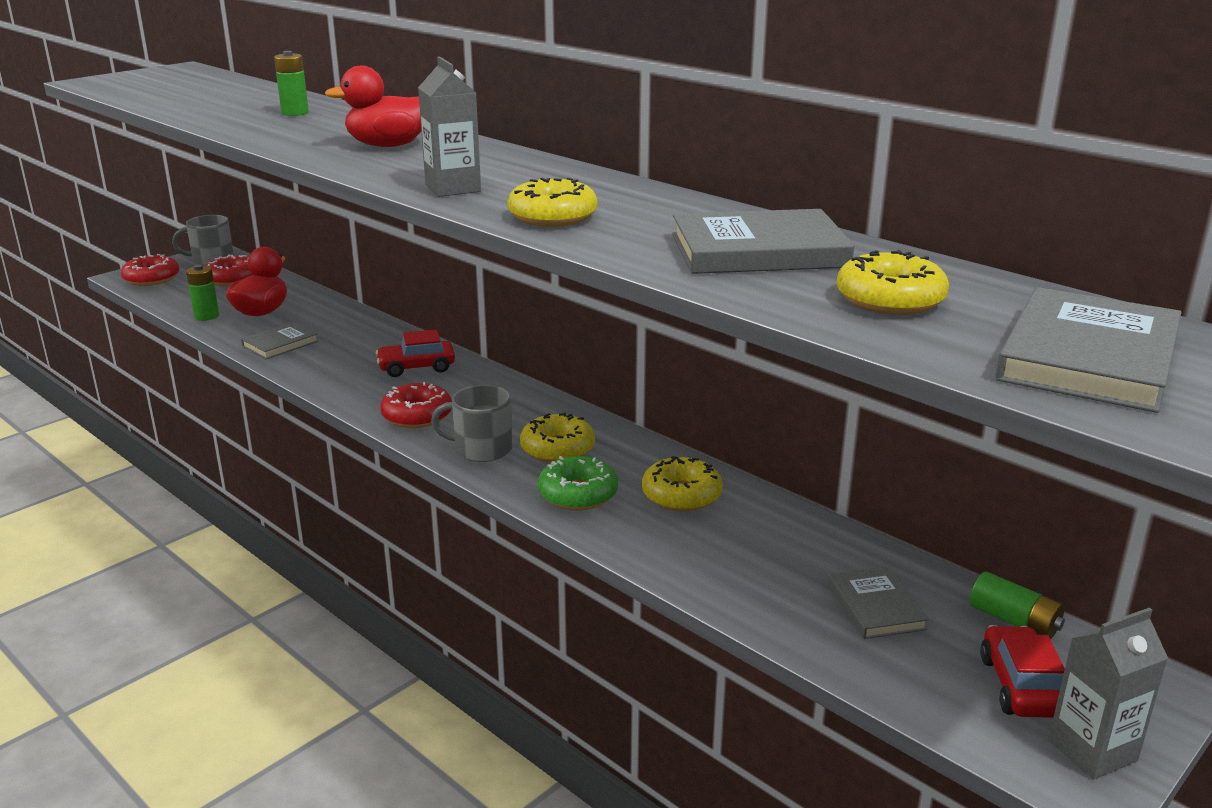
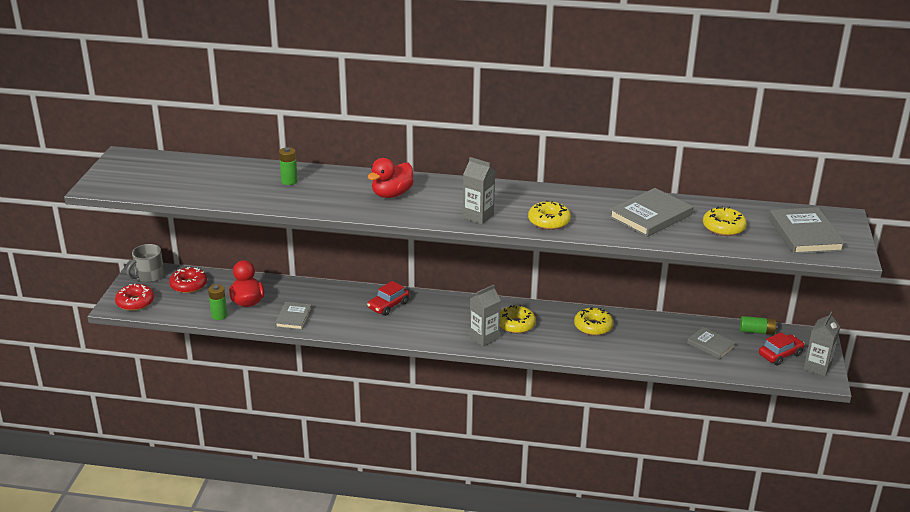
camera: 35 degrees left, 5 degrees up
red donut [380,382,452,428] -> none
grey mug [431,385,513,462] -> grey carton [469,285,501,346]
green donut [538,456,618,511] -> none
red car [980,625,1065,718] -> red car turned 90 degrees clockwise [759,332,805,366]

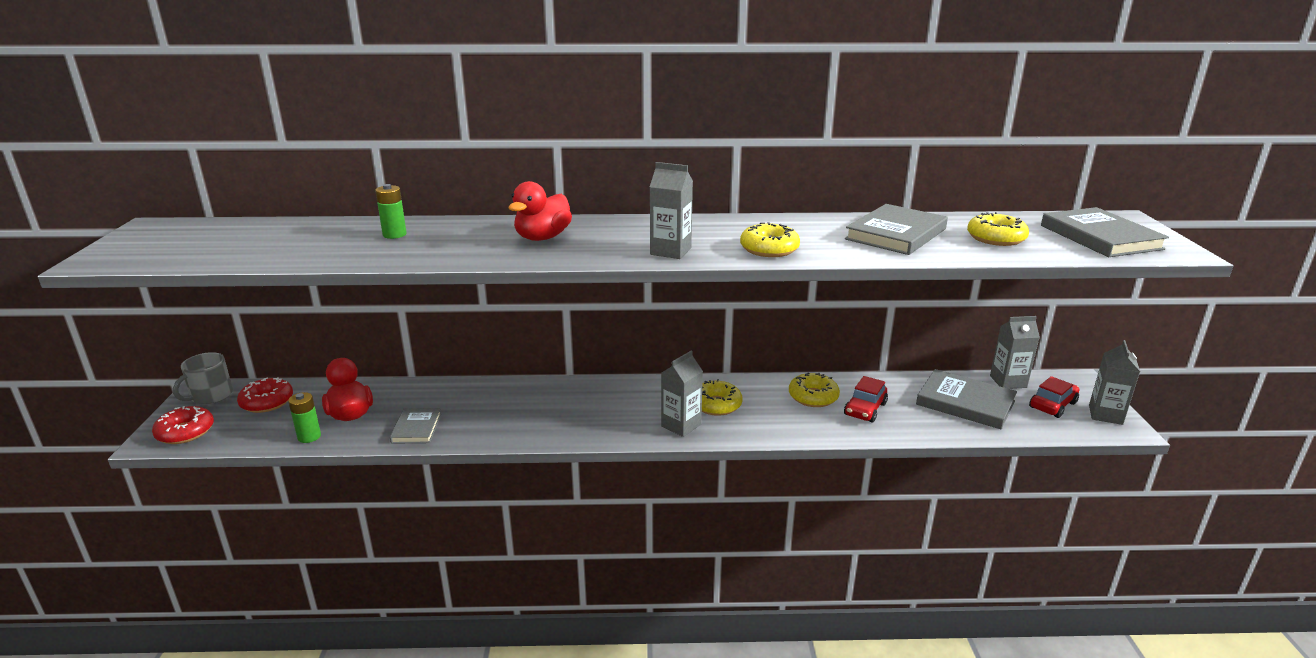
camera: 10 degrees left, 5 degrees down
red car [367,281,409,316] -> red car moved to [844,376,888,423]
grey book [687,327,736,359] -> grey book [916,369,1017,429], size x1.67
green battery [740,316,778,335] -> grey carton [990,316,1040,389]

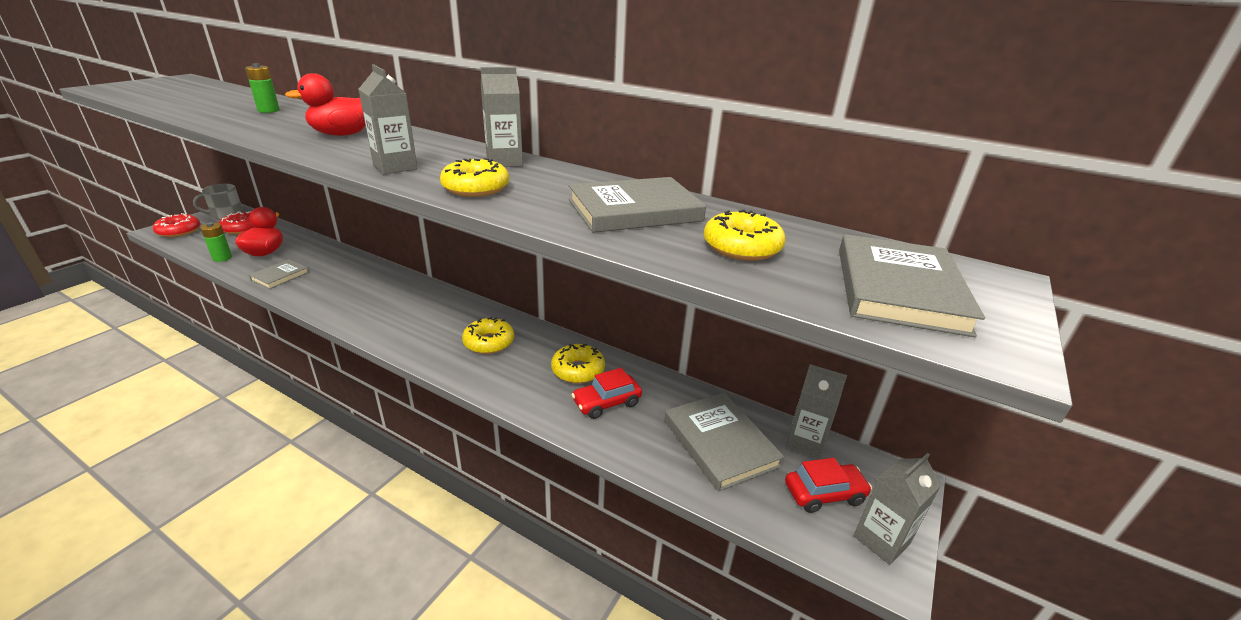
camera: 30 degrees right, 5 degrees up
grey carton [661,351,703,437] -> grey carton moved to [480,67,523,167]

